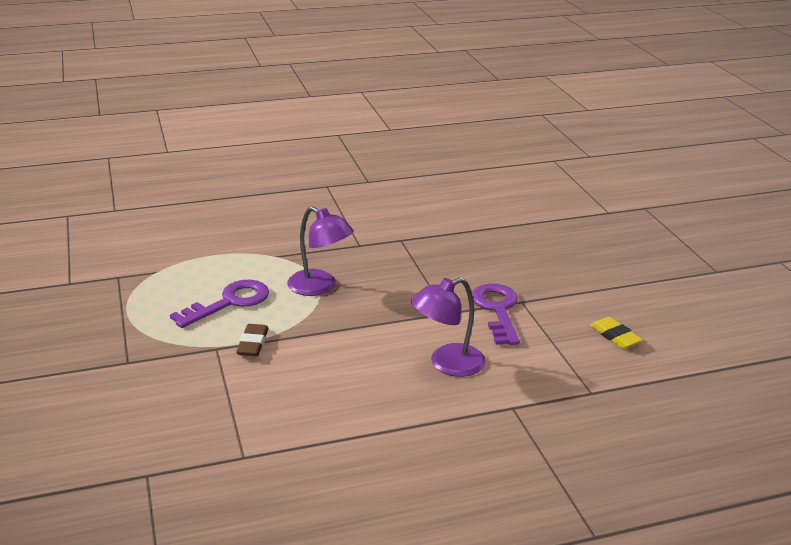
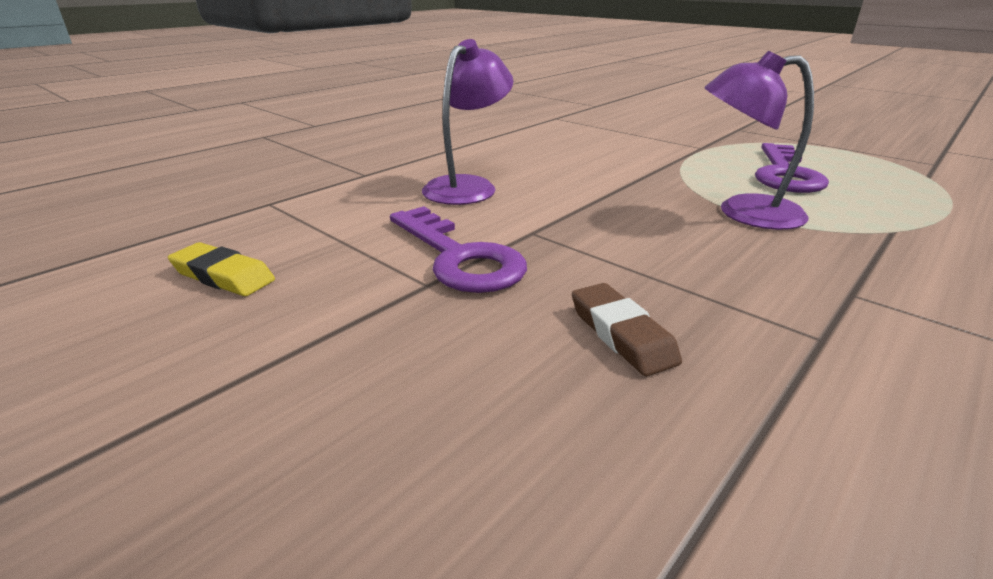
camera: 150 degrees right, 0 degrees up
brown eraser [236,324,269,356] -> brown eraser moved to [572,283,682,376]

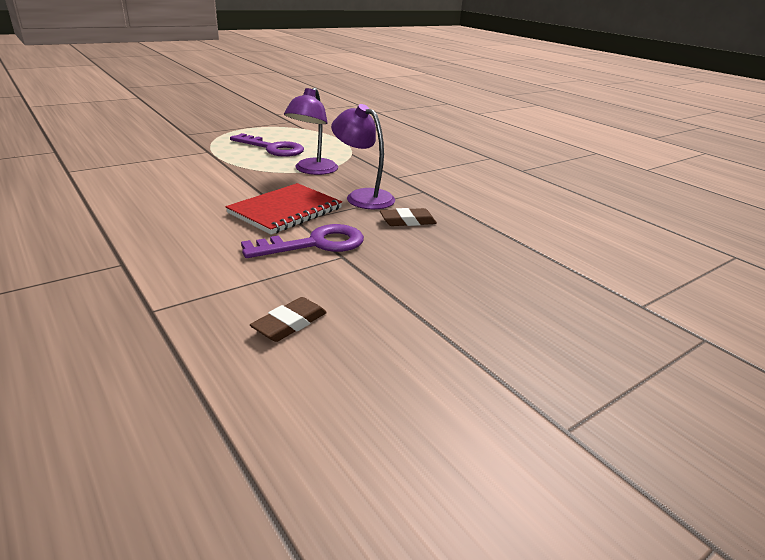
camera: 80 degrees left, 0 degrees up
yellow eraser [168,242,275,296] -> brown eraser [250,297,327,342]
purple lamp [422,39,513,205] -> purple lamp moved to [331,104,395,209]
none -> red notebook [225,183,342,235]

